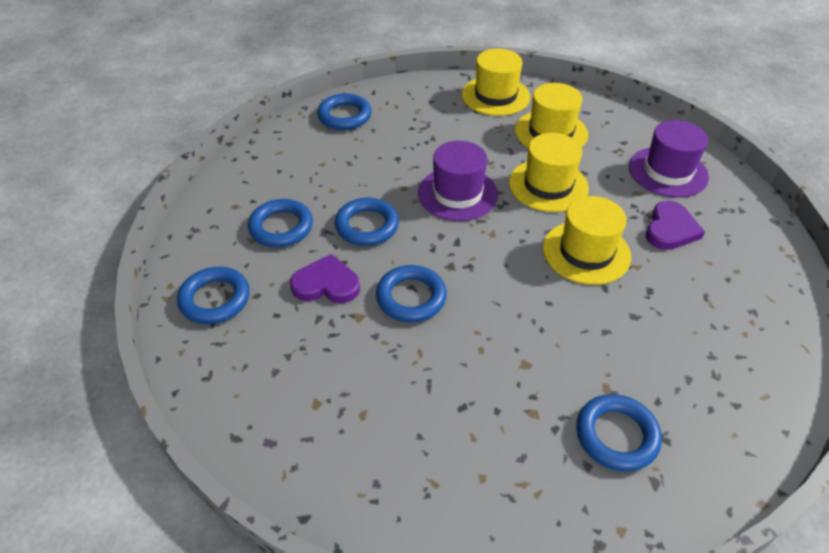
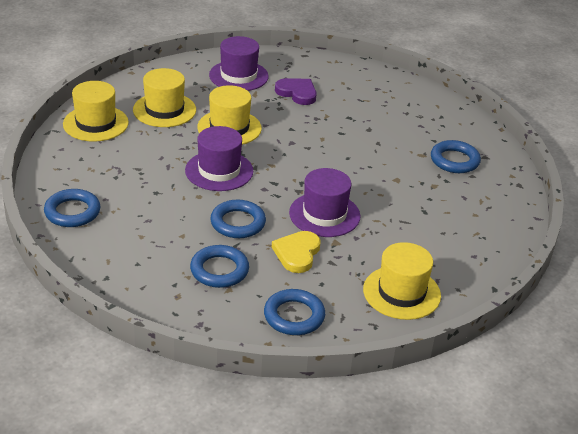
camera: 80 degrees left, 10 degrees down
purple heart [290,254,360,303] -> yellow heart [272,231,321,273]
blue ring [376,265,447,322] -> purple hat [289,168,361,237]
yellow hat [543,196,631,285] -> yellow hat moved to [363,242,441,320]

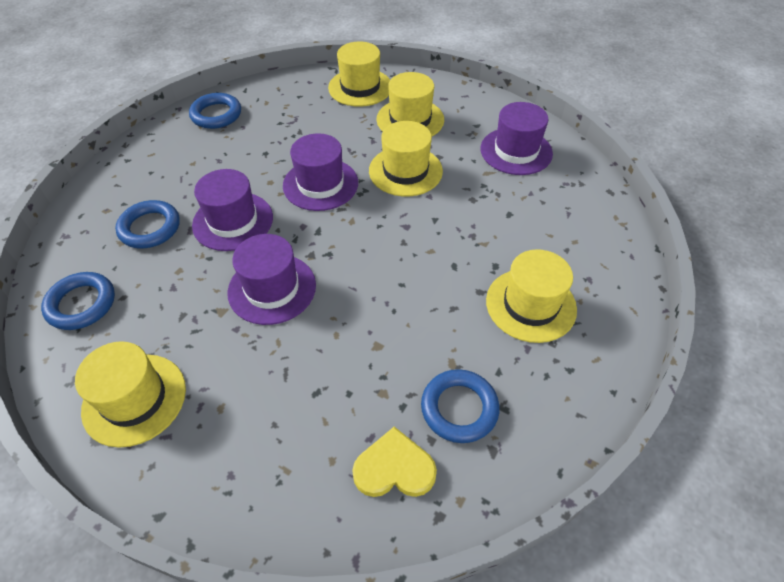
camera: 75 degrees right, 15 degrees up
blue ring [210,200,266,238] -> purple hat [192,169,273,251]
yellow heart [272,231,321,273] -> yellow heart moved to [352,427,437,497]
purple heart [275,78,317,105] -> none
none -> yellow hat [486,249,577,343]

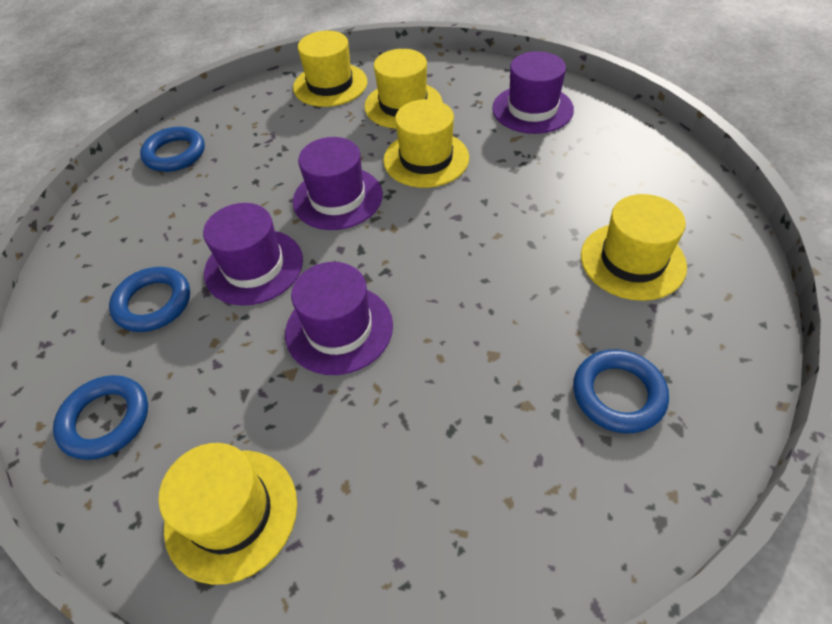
camera: 15 degrees left, 0 degrees up
yellow heart [352,427,437,497] -> none

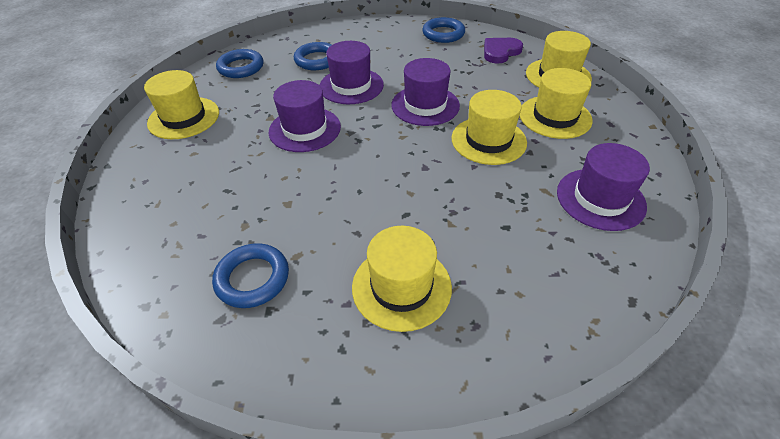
camera: 75 degrees right, 5 degrees down
none -> purple heart [484,38,523,64]

